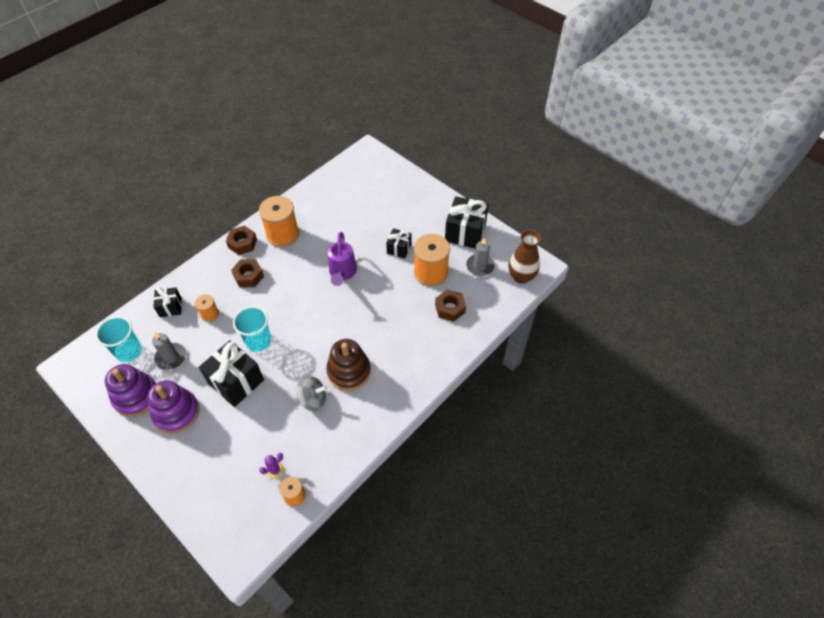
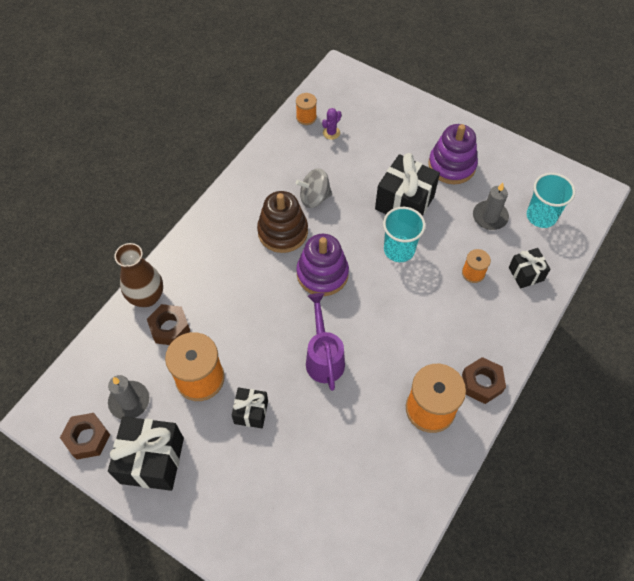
camera: 170 degrees right, 5 degrees up
purple stacking toy [105,364,156,417] -> purple stacking toy moved to [296,234,349,296]
brown nut [231,259,264,287] -> brown nut moved to [60,413,110,459]
brown vase [508,230,541,284] -> brown vase moved to [114,243,163,307]

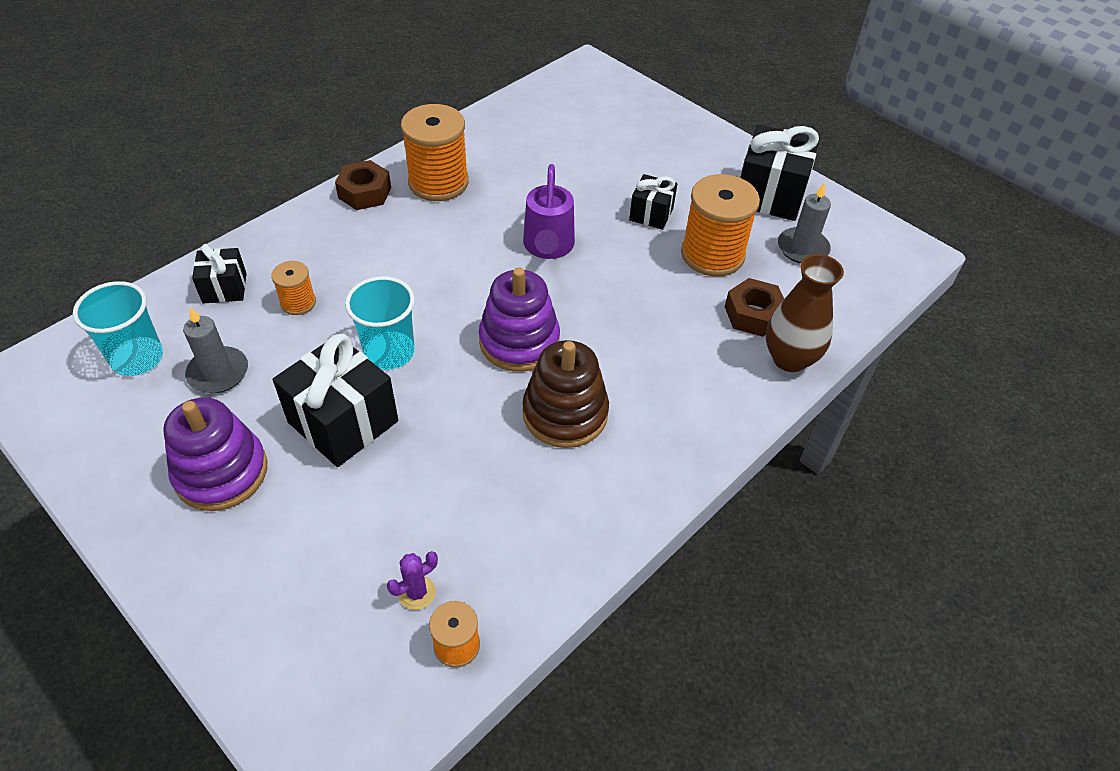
camera: 170 degrees left, 10 degrees down
brown nut [60,413,110,459] -> none
grey spinning top [296,168,332,208] -> none

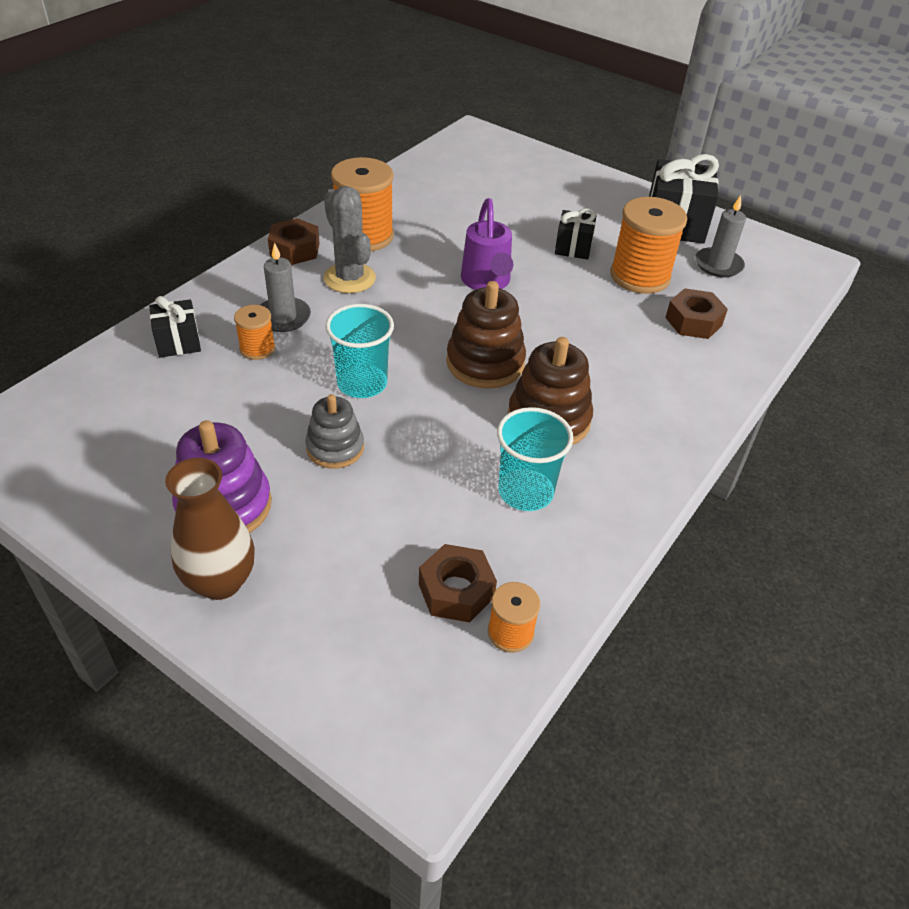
camera: 10 degrees left, 5 degrees down
turquoise cup [73,281,163,376] -> turquoise cup moved to [497,407,573,511]
grey candle [183,307,248,393] -> grey candle moved to [261,243,311,332]
black gift [273,334,398,467] -> grey stacking toy [305,394,364,469]
purple cactus [387,551,438,610] -> brown nut [419,544,497,622]
purple stacking toy [479,267,560,372] -> brown stacking toy [446,281,526,389]
brown vase [766,254,844,372] -> brown vase moved to [165,458,255,600]
none -> grey cactus [324,186,376,293]

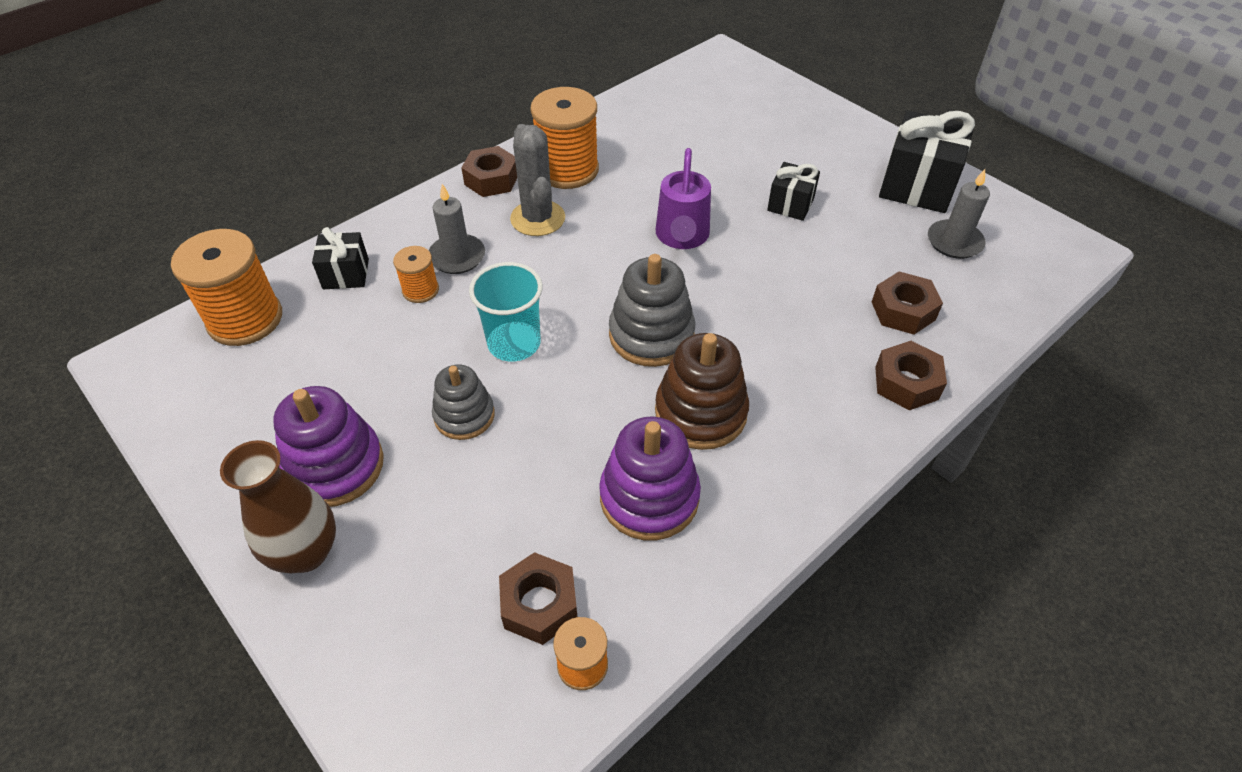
camera: 15 degrees right, 5 degrees up
brown stacking toy [446,281,526,389] -> grey stacking toy [609,254,695,367]
turquoise cup [497,407,573,511] -> purple stacking toy [599,416,701,540]
orange spool [610,197,687,294] -> orange spool moved to [171,229,282,346]
none -> brown nut [875,341,947,411]

